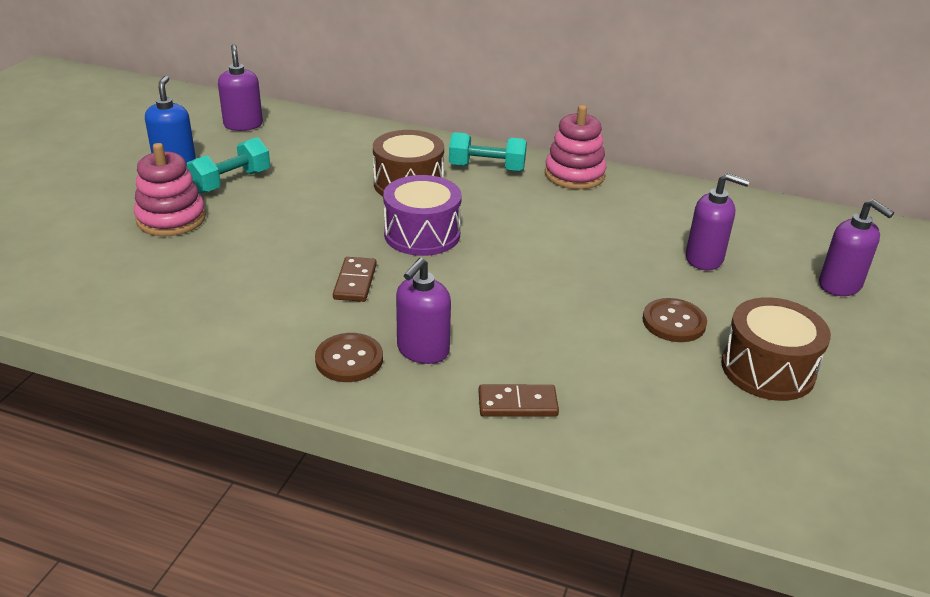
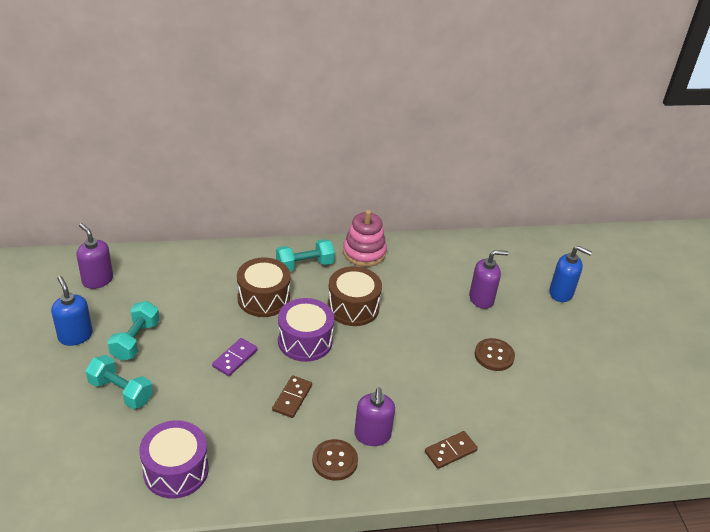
camera: 30 degrees left, 5 degrees up
pink stacking toy [134,143,206,236] -> turquoise dumbbell [85,355,153,409]
brown domino [333,257,377,302] -> brown domino turned 45 degrees clockwise [272,375,312,418]
brown drum [721,297,831,401] -> brown drum moved to [327,266,382,326]
purple soap dispenser [819,199,894,296] -> blue soap dispenser [549,246,592,302]
none -> purple drum [139,420,209,498]
none -> purple domino [212,338,258,376]

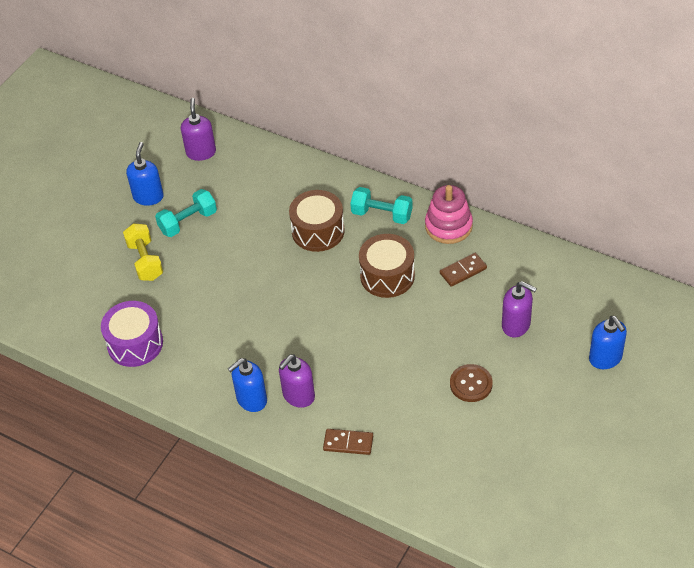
camera: 45 degrees right, 10 degrees up
turquoise dumbbell [85,355,153,409] -> yellow dumbbell [123,223,163,281]
purple domino [212,338,258,376] -> none
brown domino [272,375,312,418] -> brown domino moved to [440,253,487,287]
purple drum [278,298,334,362] -> none
brown button [312,439,358,481] -> blue soap dispenser [228,358,267,412]

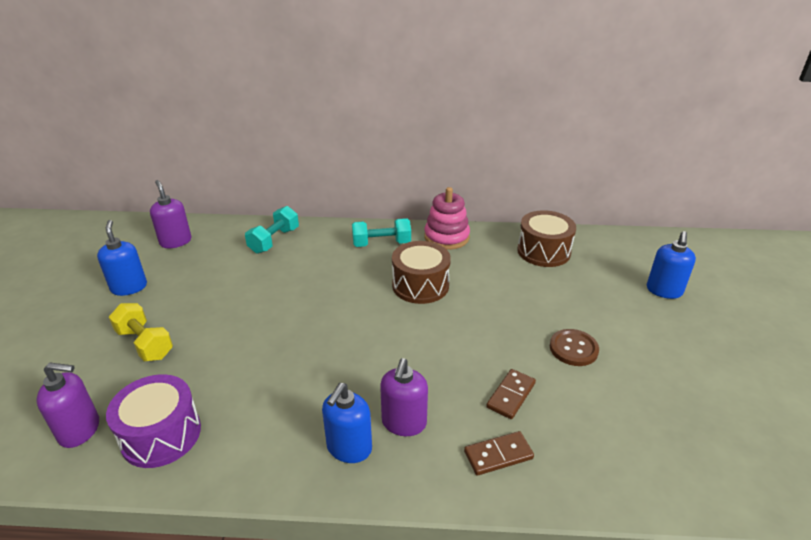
camera: 30 degrees left, 15 degrees down
turquoise dumbbell [155,189,217,237] -> turquoise dumbbell moved to [245,206,299,254]
brown drum [289,190,345,252] -> brown drum moved to [517,210,576,267]
brown domino [440,253,487,287] -> brown domino moved to [486,369,536,419]
purple soap dispenser [502,281,537,337] -> purple soap dispenser moved to [36,362,99,448]
blue soap dispenser [589,316,627,369] -> blue soap dispenser turned 75 degrees clockwise [647,231,696,299]

